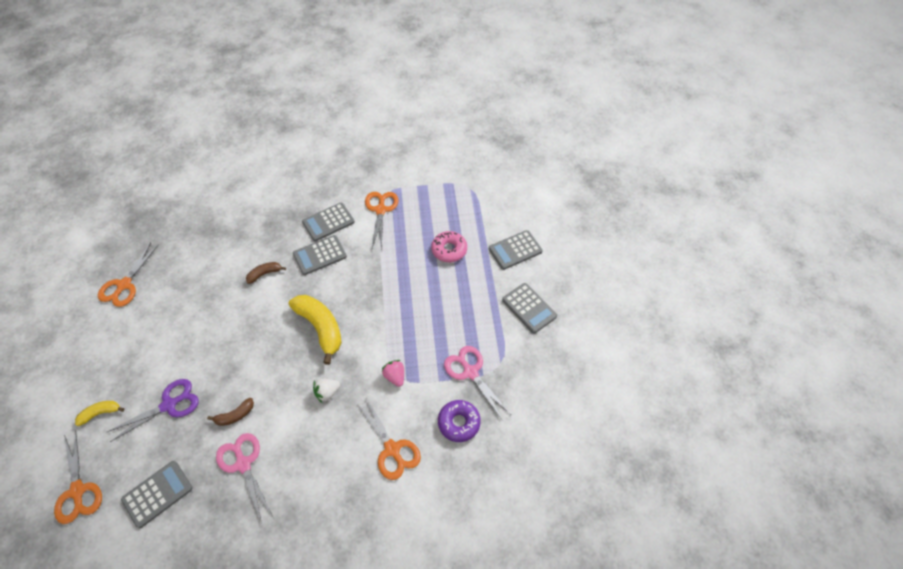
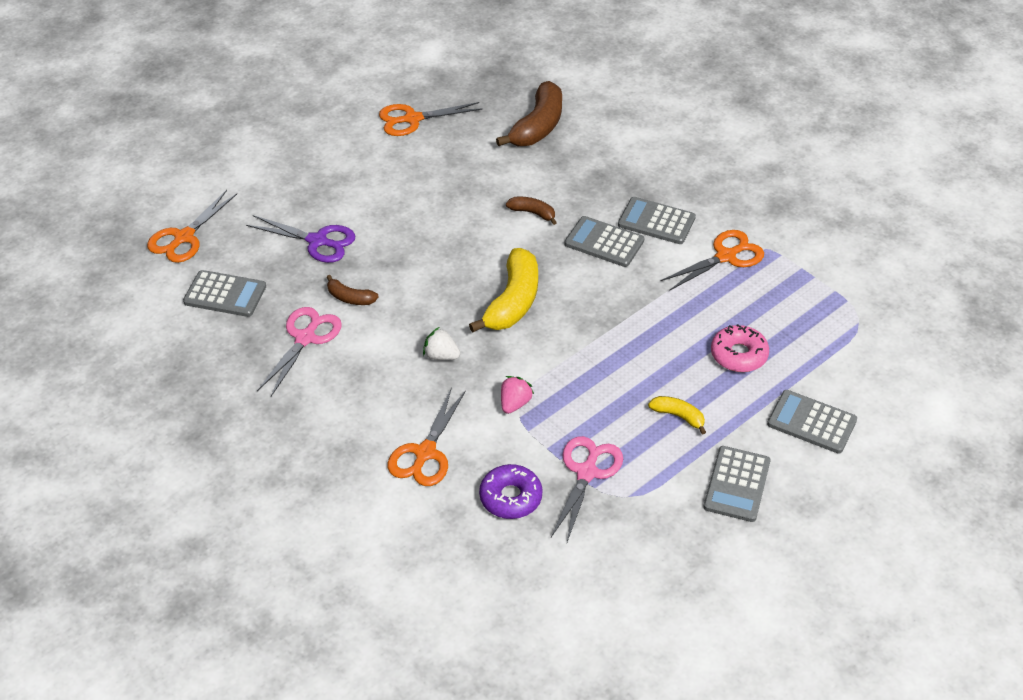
camera: 55 degrees right, 10 degrees down
yellow banana [75,401,124,426] -> yellow banana moved to [648,396,706,434]
none -> brown banana [496,81,562,146]

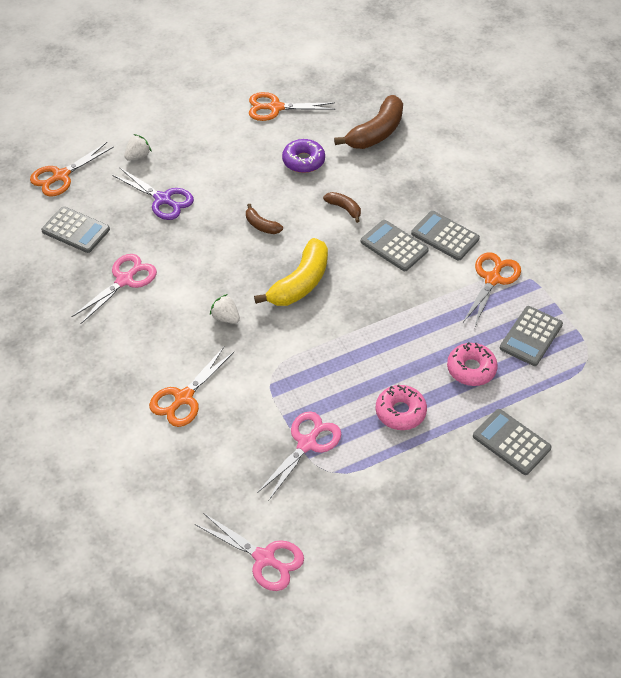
camera: 15 degrees right, 5 degrees up
brown banana [327,275,379,305] -> brown banana moved to [246,204,283,234]
purple donut [479,464,543,519] -> purple donut moved to [282,139,325,173]
pink strawberry [501,376,534,414] -> none
yellow banana [648,396,706,434] -> pink donut [376,385,427,430]
orange scissors [661,230,764,291] -> orange scissors turned 45 degrees counterclockwise [463,252,521,328]
grey calculator [703,446,770,522] -> grey calculator moved to [500,306,563,366]
none -> white strawberry [124,134,152,160]
none -> pink scissors [195,513,304,591]

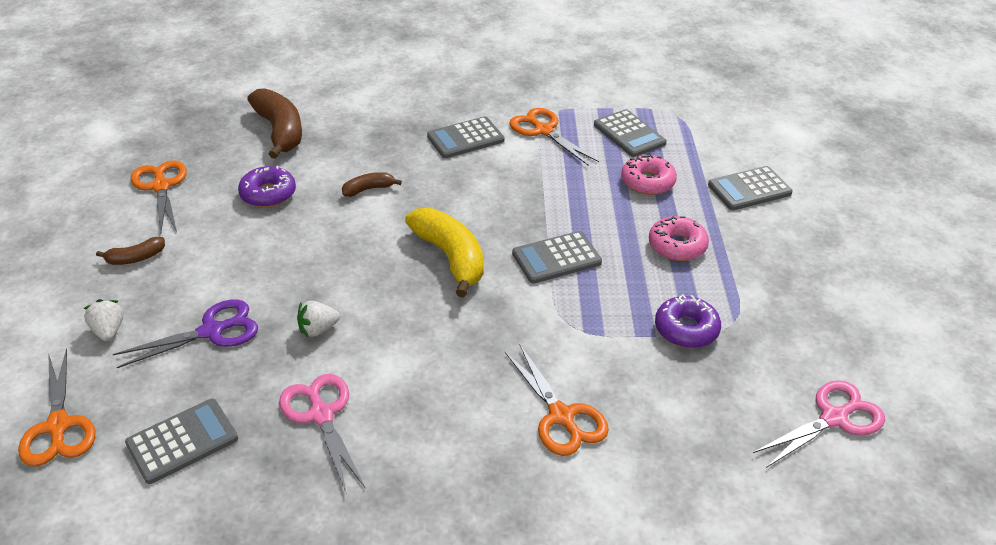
camera: 65 degrees left, 10 degrees down
white strawberry [210,294,240,324] -> white strawberry moved to [297,301,340,337]
brown banana [246,204,283,234] -> brown banana moved to [96,237,165,265]
orange scissors [249,92,335,121] -> orange scissors turned 135 degrees clockwise [131,161,187,234]
pink scissors [257,411,341,501] -> purple donut [655,294,721,348]
grey calculator [361,220,429,271] -> grey calculator moved to [512,231,602,284]

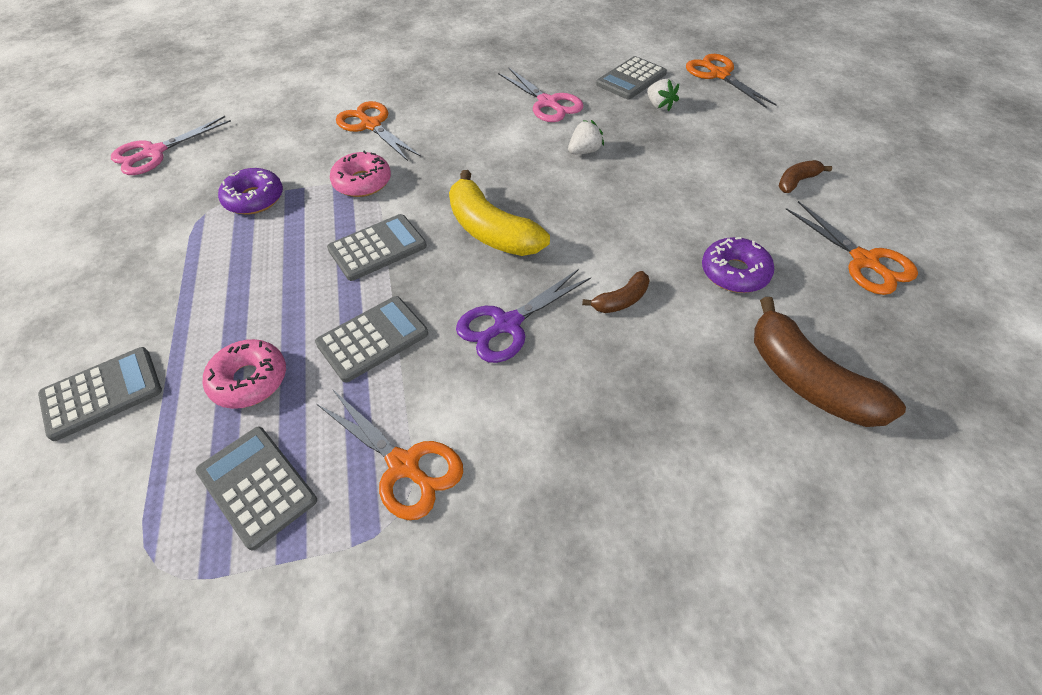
camera: 170 degrees right, 10 degrees up
white strawberry [83,299,123,341] -> white strawberry moved to [647,78,679,112]
purple scissors [113,299,258,368] -> purple scissors moved to [456,269,591,363]
grey calculator [427,116,505,158] -> grey calculator moved to [315,296,428,382]
pink donut [649,216,709,261] -> pink donut moved to [330,150,391,197]

